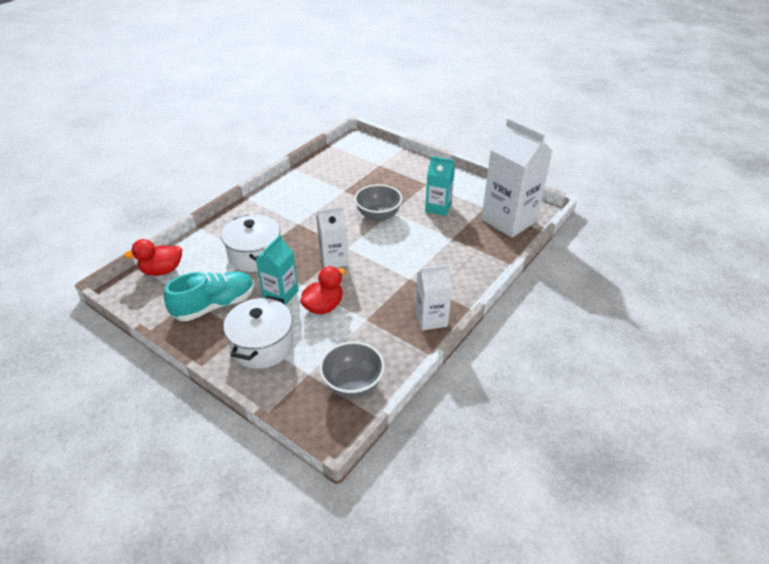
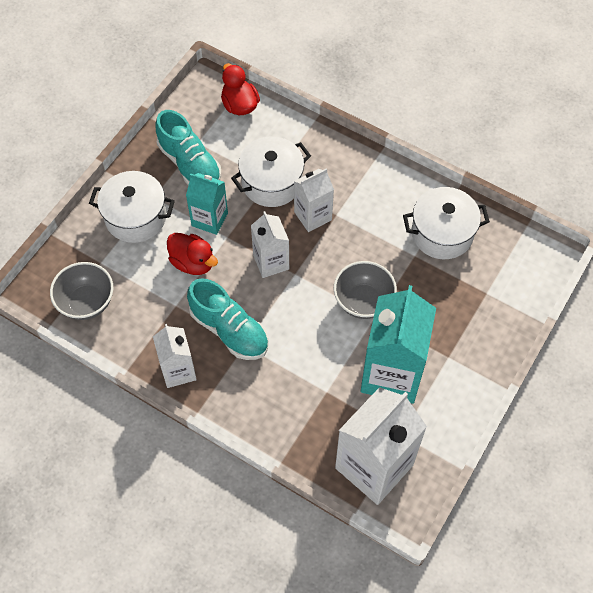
camera: 85 degrees right, 20 degrees up
turquoise carton [425,156,455,216] -> turquoise carton [361,285,436,404], size x1.78
none -> turquoise shoe [187,278,269,360]
none -> white carton [294,168,334,232]
none -> white pot [403,187,490,259]

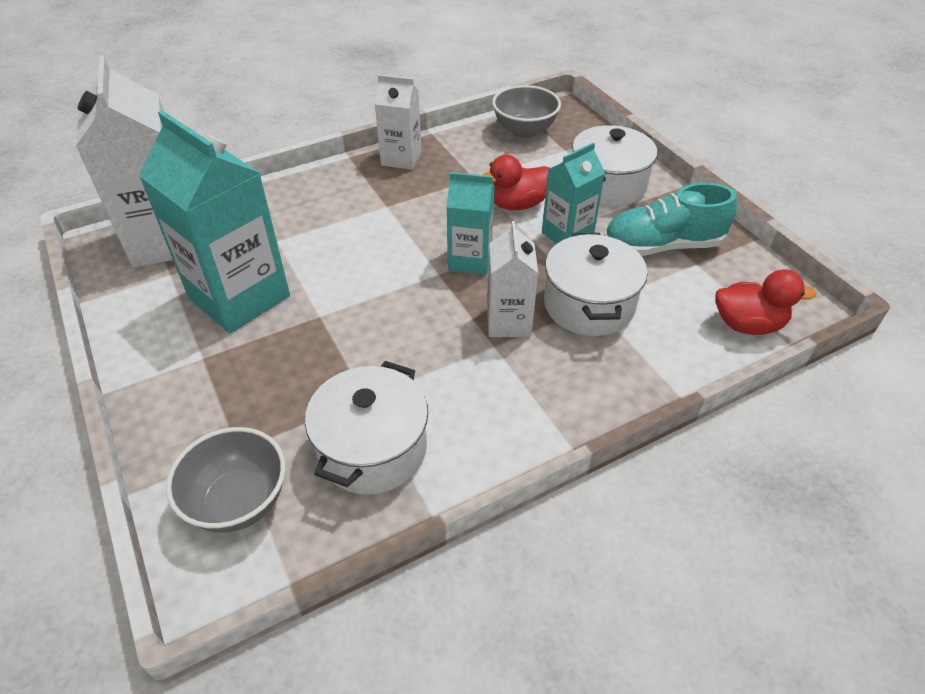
camera: 120 degrees right, 15 degrees down
turquoise shoe [187,278,269,360] -> none
white carton [251,211,289,278] -> turquoise carton [447,172,495,275]
grey bowl [334,261,397,319] -> grey bowl moved to [166,427,286,532]

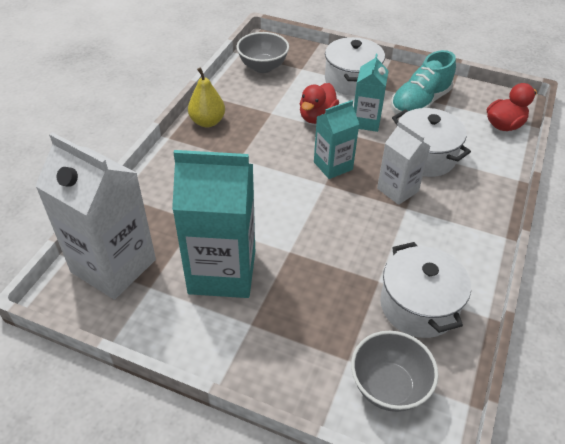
camera: 40 degrees left, 0 degrees up
white carton [375,74,422,170] -> yellow pear [188,67,225,128]

